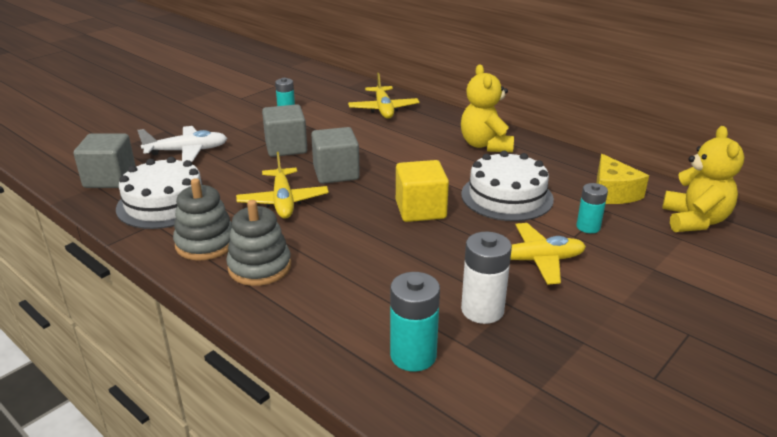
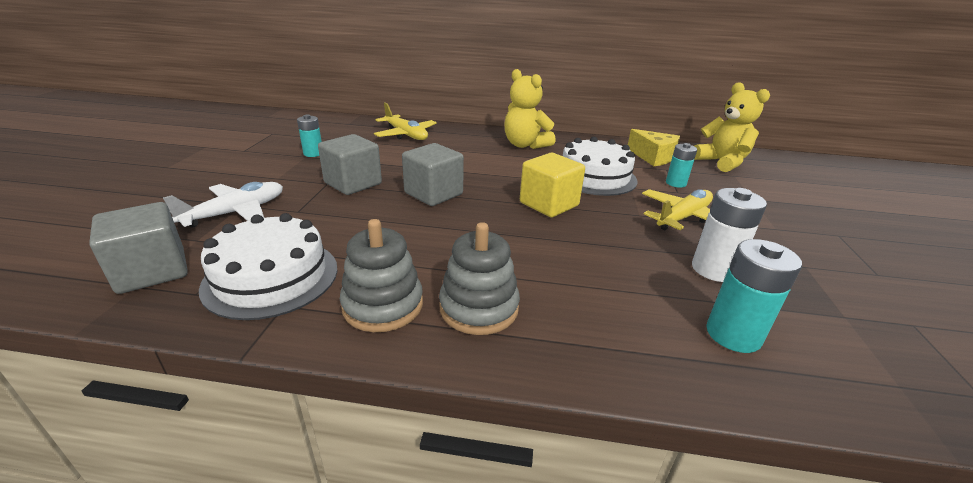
camera: 35 degrees left, 0 degrees up
yellow plane [236,152,329,219] -> none

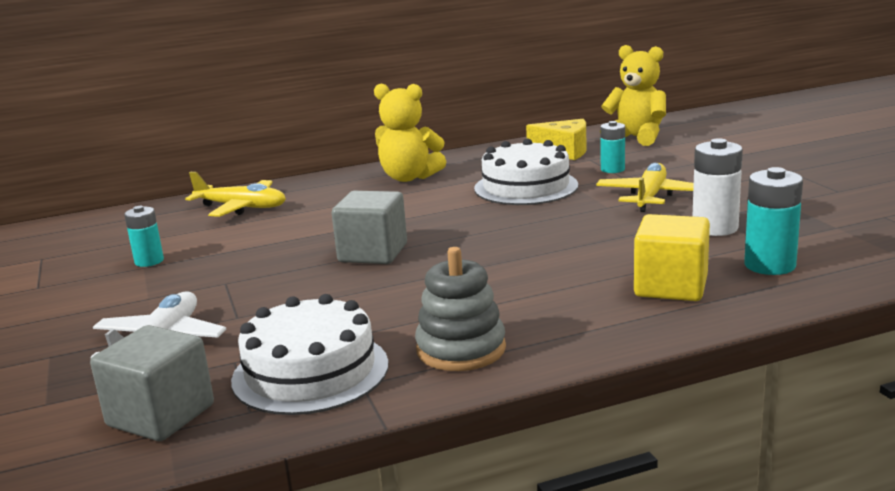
camera: 25 degrees left, 10 degrees down
grey cube [318,134,382,195] -> none
grey stacking toy [439,222,520,335] -> none
yellow cube [520,153,585,217] -> yellow cube moved to [634,214,710,301]

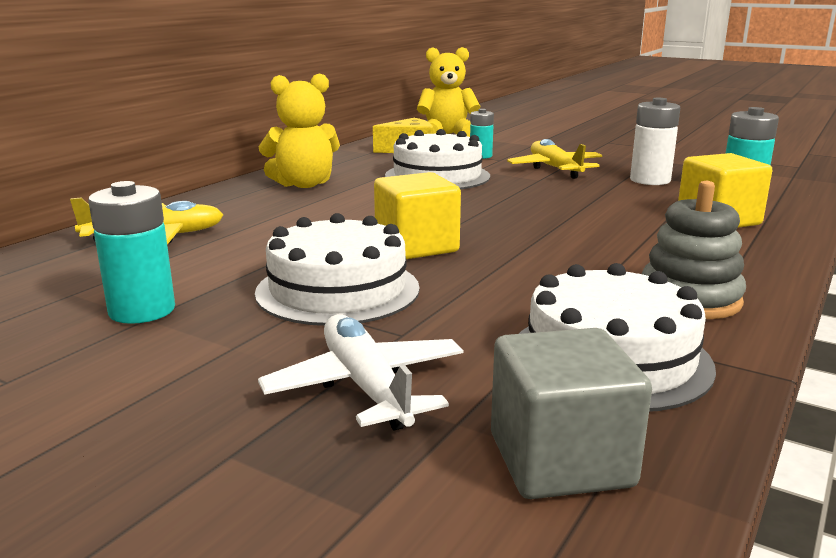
camera: 40 degrees left, 0 degrees up
turquoise battery [124,206,164,267] -> turquoise battery [88,181,175,324], size x1.53
grey cube [332,191,407,264] -> yellow cube [374,172,461,259]
none -> white cake [255,213,420,326]

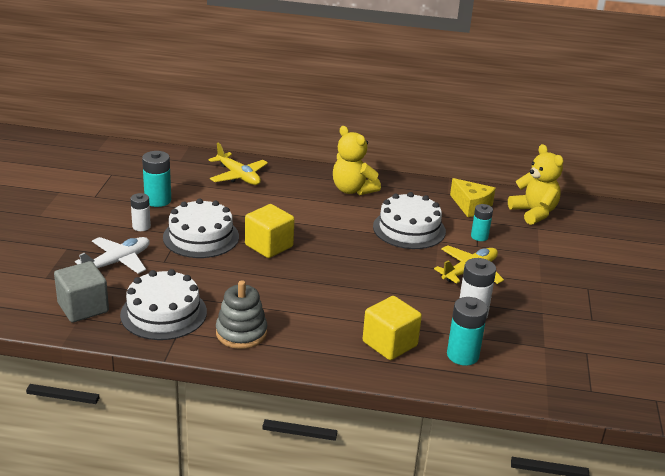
camera: 65 degrees right, 10 degrees up
none -> white battery [130,193,151,231]

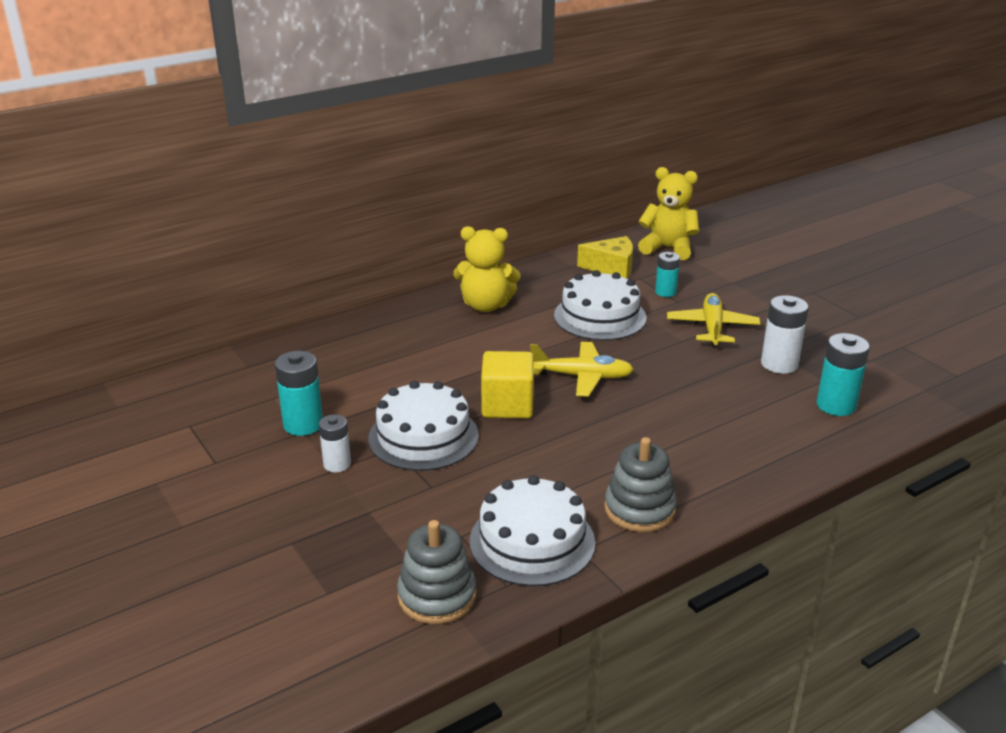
camera: 40 degrees left, 0 degrees up
grey cube [54,261,109,322] -> grey stacking toy [397,520,476,624]
white plane [75,237,150,274] -> none
yellow plane [208,143,268,185] -> yellow plane moved to [530,342,634,397]
yellow cube [363,296,422,360] -> none

